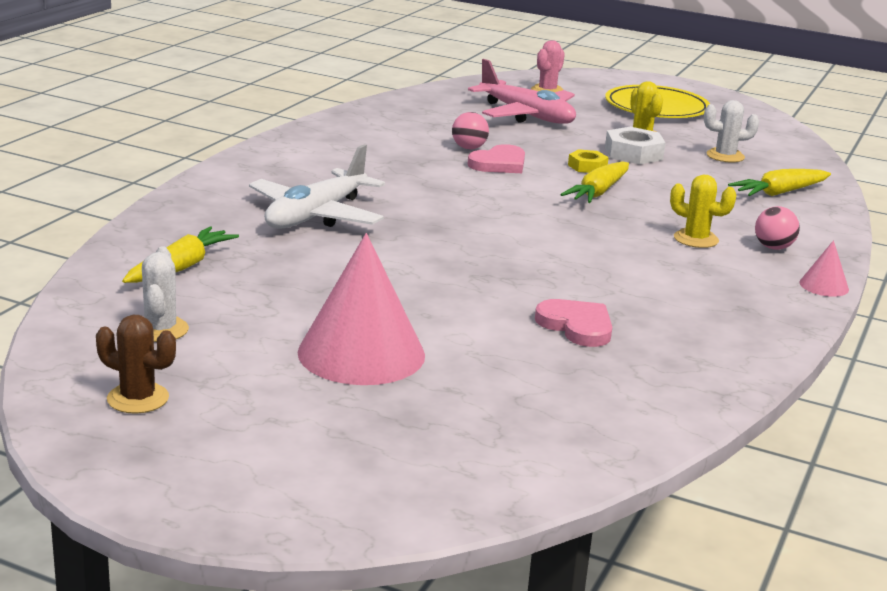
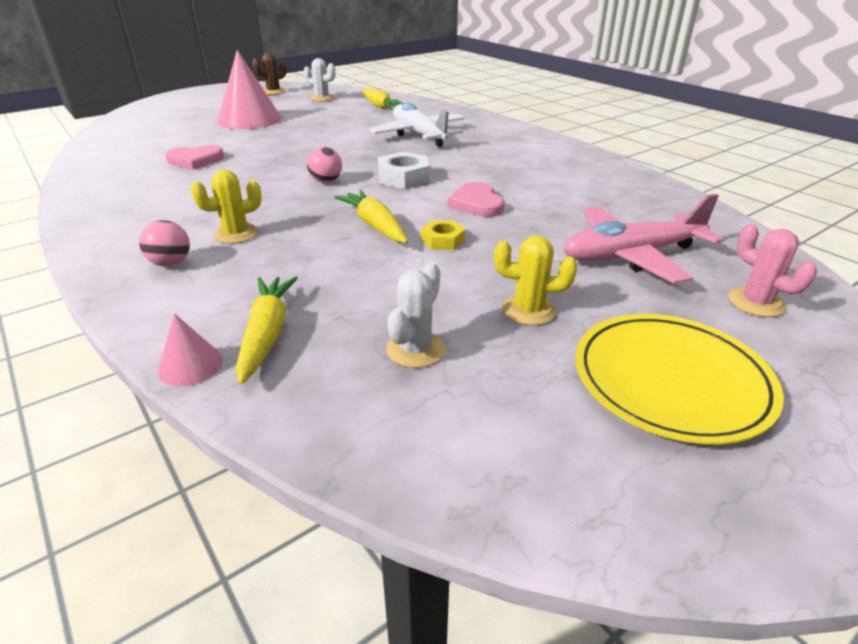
camera: 120 degrees right, 10 degrees up
pink ball [452,112,489,149] -> pink ball moved to [307,147,342,183]
white nut [605,127,666,164] -> white nut moved to [378,152,429,189]
pink cone [799,240,849,297] -> pink cone moved to [158,313,223,386]

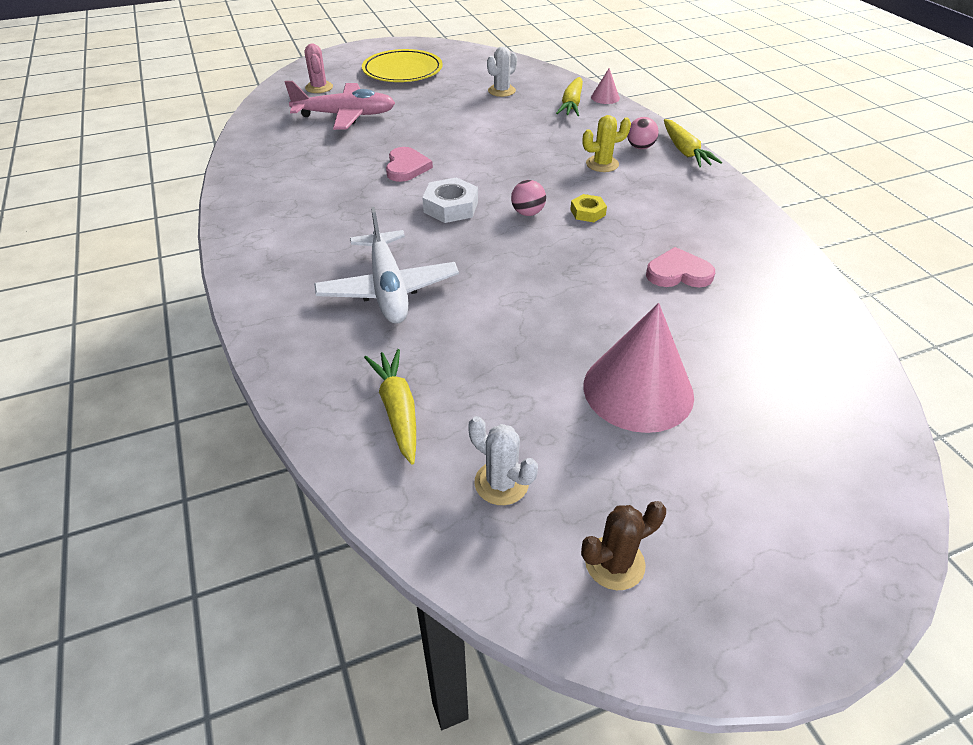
camera: 165 degrees left, 10 degrees up
yellow carrot [334,190,408,243] -> yellow carrot moved to [664,119,722,167]
yellow nut [421,220,465,250] -> yellow nut moved to [570,194,607,222]
yellow cactus [494,235,577,325] -> none

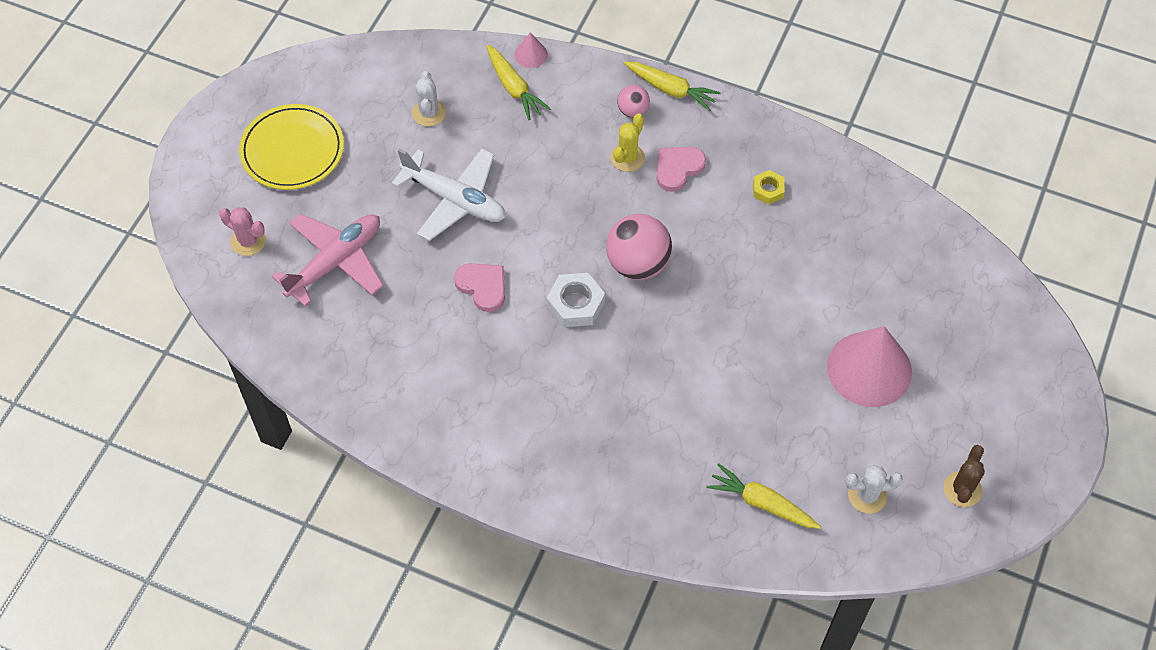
camera: 45 degrees left, 15 degrees up
white plane [314,207,459,324] -> white plane moved to [392,148,506,241]
pink ball [511,180,546,216] -> pink ball [606,214,672,280], size x1.90
yellow nut [570,194,607,222] -> yellow nut moved to [753,170,785,204]
pink heart [646,247,715,287] -> pink heart moved to [657,147,706,192]

